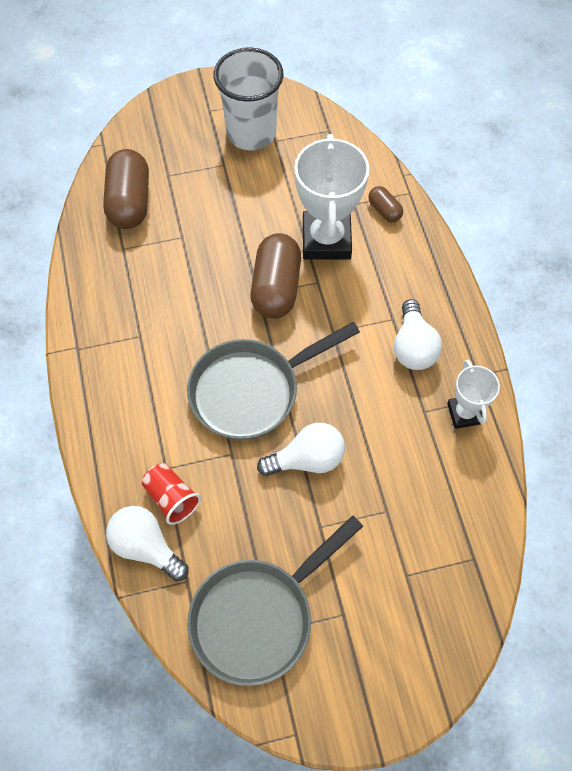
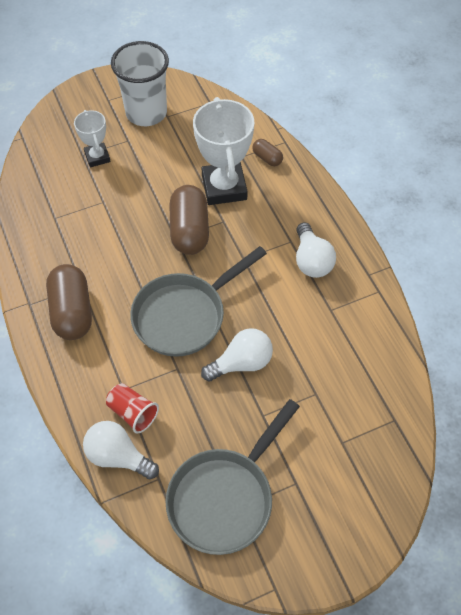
camera: 10 degrees left, 5 degrees down
brown capsule [103,149,149,229] -> brown capsule moved to [46,264,92,340]
white trophy [447,360,500,429] -> white trophy moved to [74,110,111,167]

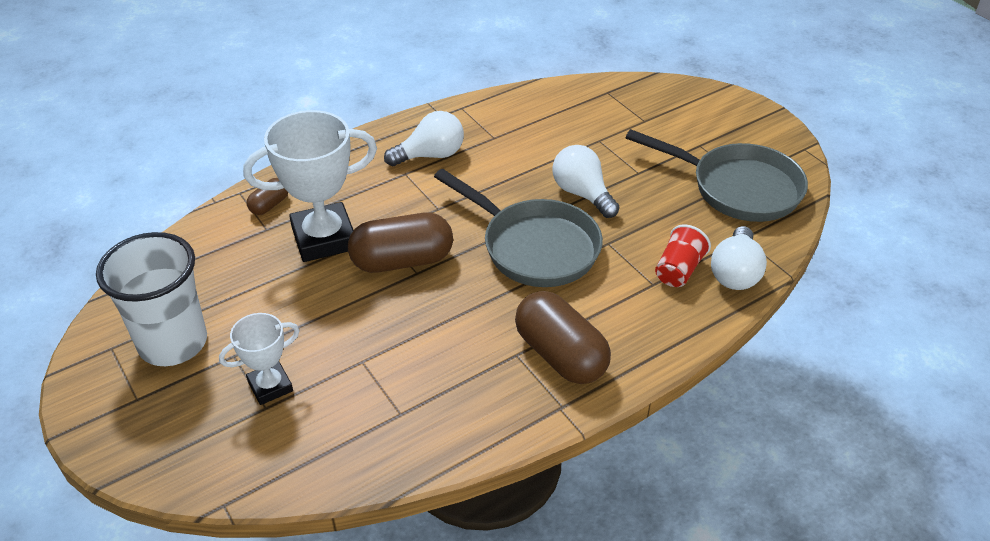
camera: 100 degrees left, 15 degrees down
brown capsule [46,264,92,340] -> brown capsule turned 75 degrees clockwise [515,291,611,384]

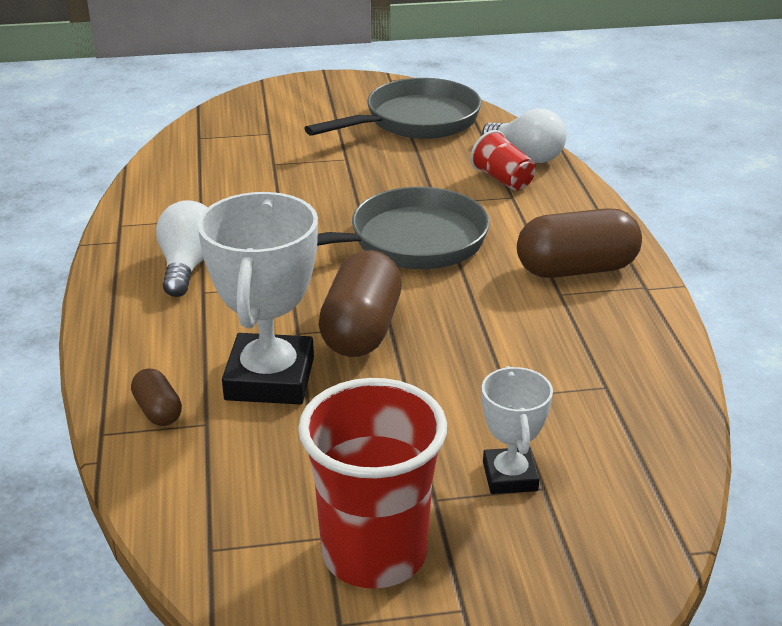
camera: 65 degrees left, 10 degrees down
white cup [96,232,207,366] -> red cup [298,378,447,589]
white light bulb [553,145,619,218] -> none

